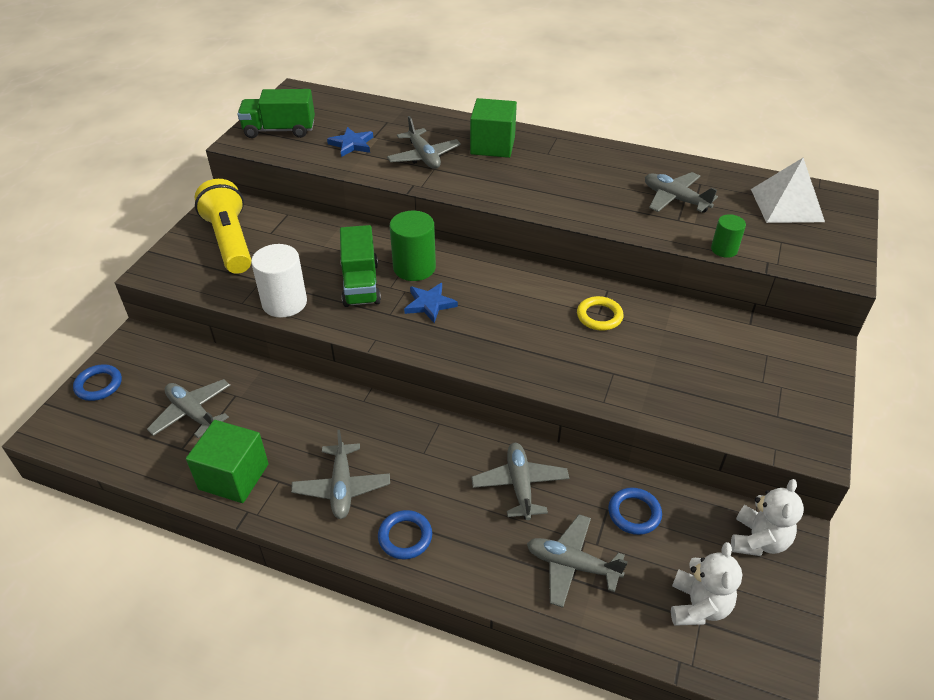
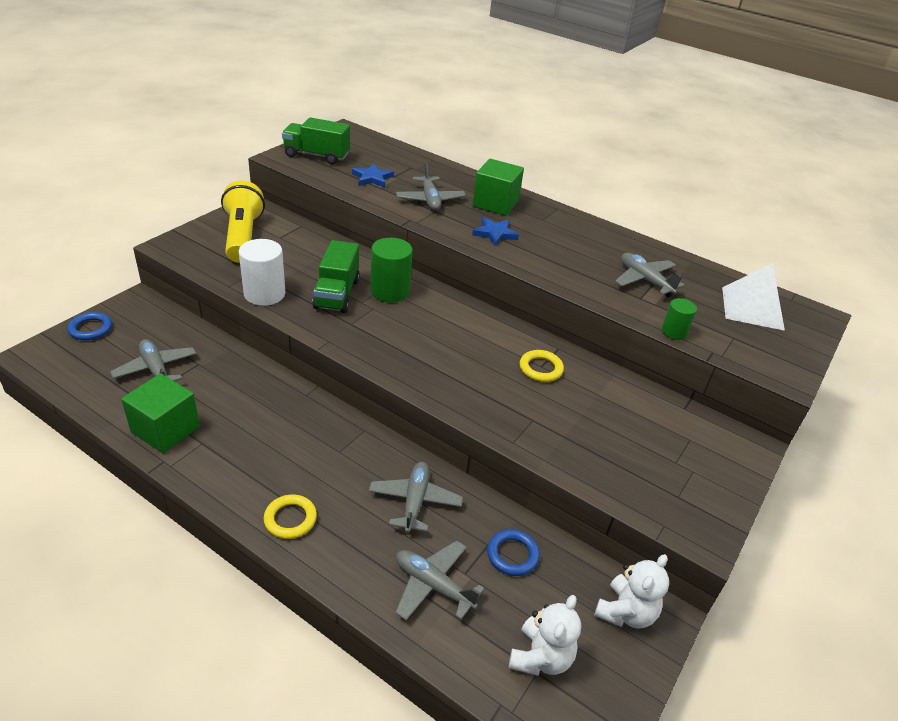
camera: 10 degrees right, 5 degrees down
grey plane [291,430,390,519] -> none
blue ring [378,510,432,559] -> yellow ring [264,494,317,539]
blue star [404,283,458,323] -> blue star moved to [472,217,519,246]

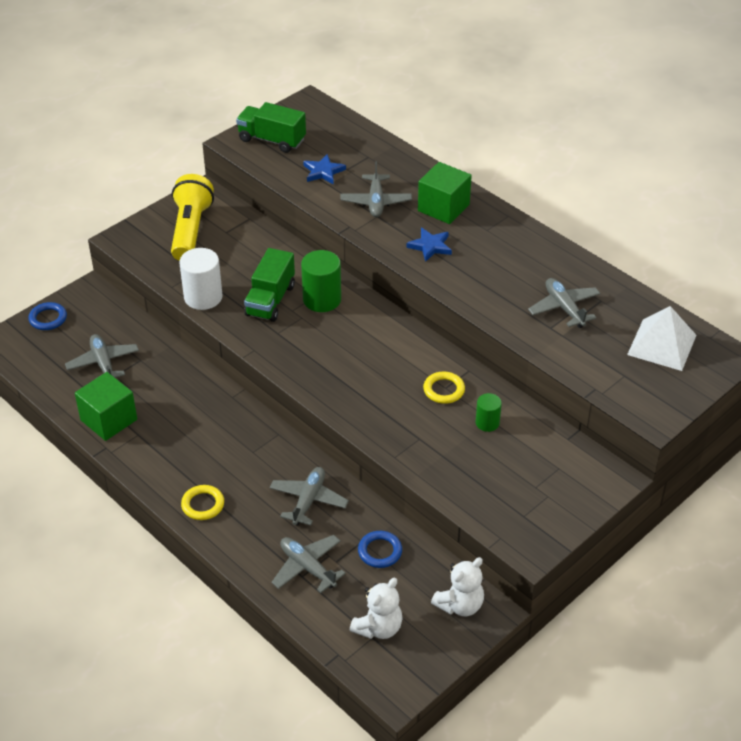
camera: 15 degrees right, 5 degrees up
green cylinder [661,298,697,340] -> green cylinder moved to [476,393,502,432]

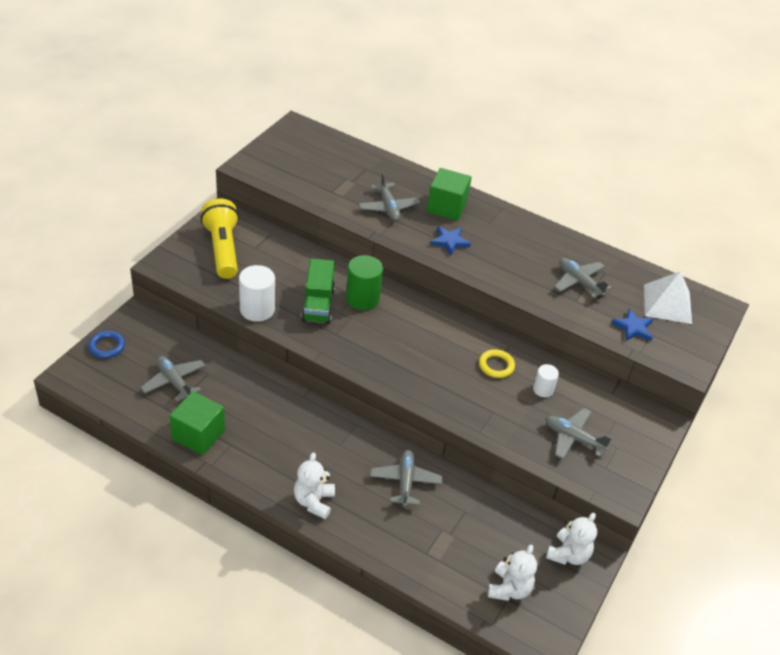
camera: 20 degrees left, 0 degrees up
yellow ring [181,485,224,520] -> white teddy bear [294,452,335,519]
green truck [236,102,306,153] -> none
grey plane [271,535,346,593] -> grey plane moved to [545,408,612,459]
blue star [303,154,346,184] -> blue star moved to [611,309,653,341]
blue ring [358,531,402,568] -> none
green cylinder [476,393,502,432] -> white cylinder [533,364,559,397]

